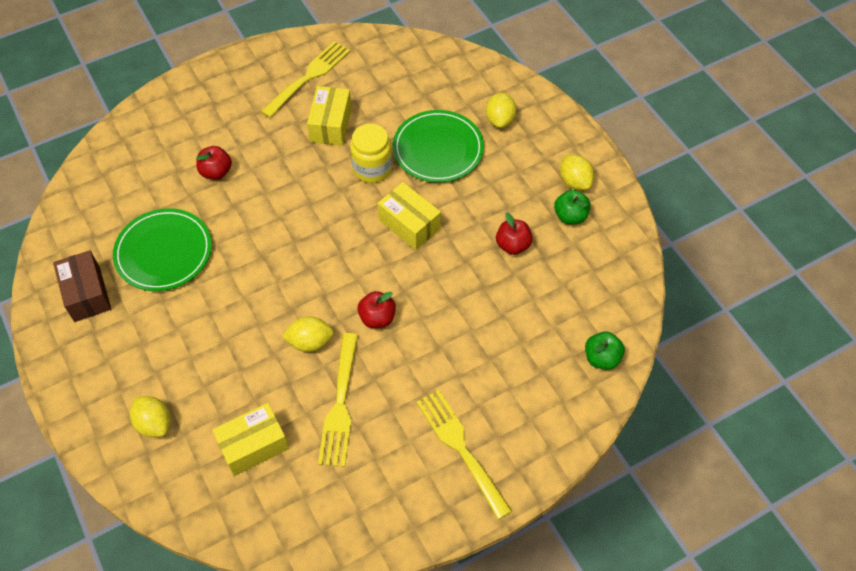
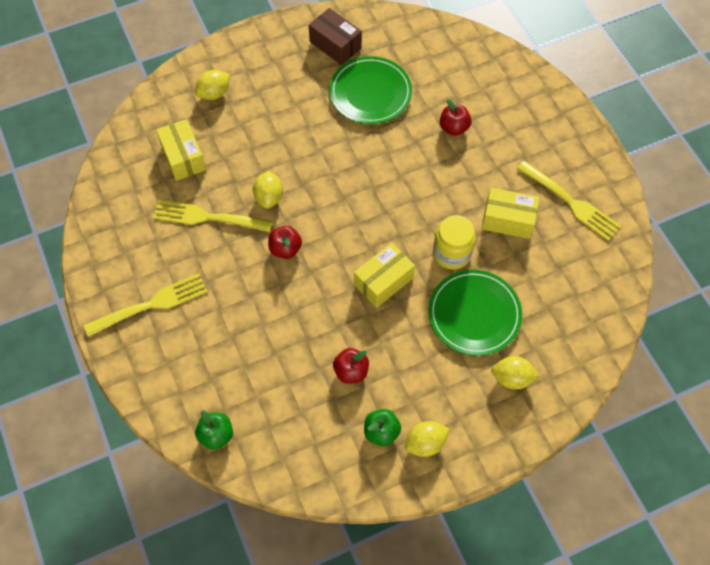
camera: 95 degrees right, 5 degrees up
brown box [53,250,111,322] -> brown box turned 60 degrees clockwise [309,8,362,65]

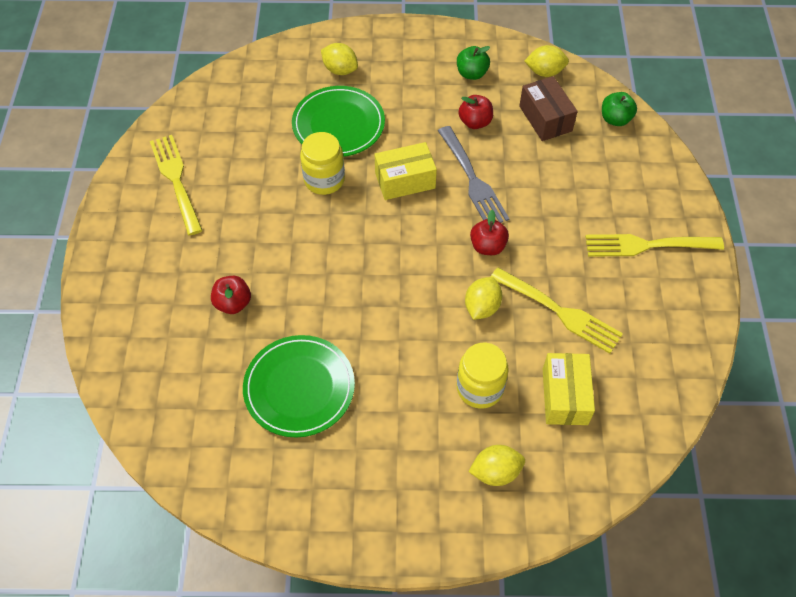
camera: 155 degrees left, 5 degrees down
brown box [309,8,362,65] -> brown box moved to [519,76,578,141]
yellow lemon [405,421,450,457] -> yellow lemon moved to [525,45,569,77]
yellow box [482,188,539,239] -> none
none -> grey fork [438,126,509,223]
none -> yellow jar [457,343,509,409]

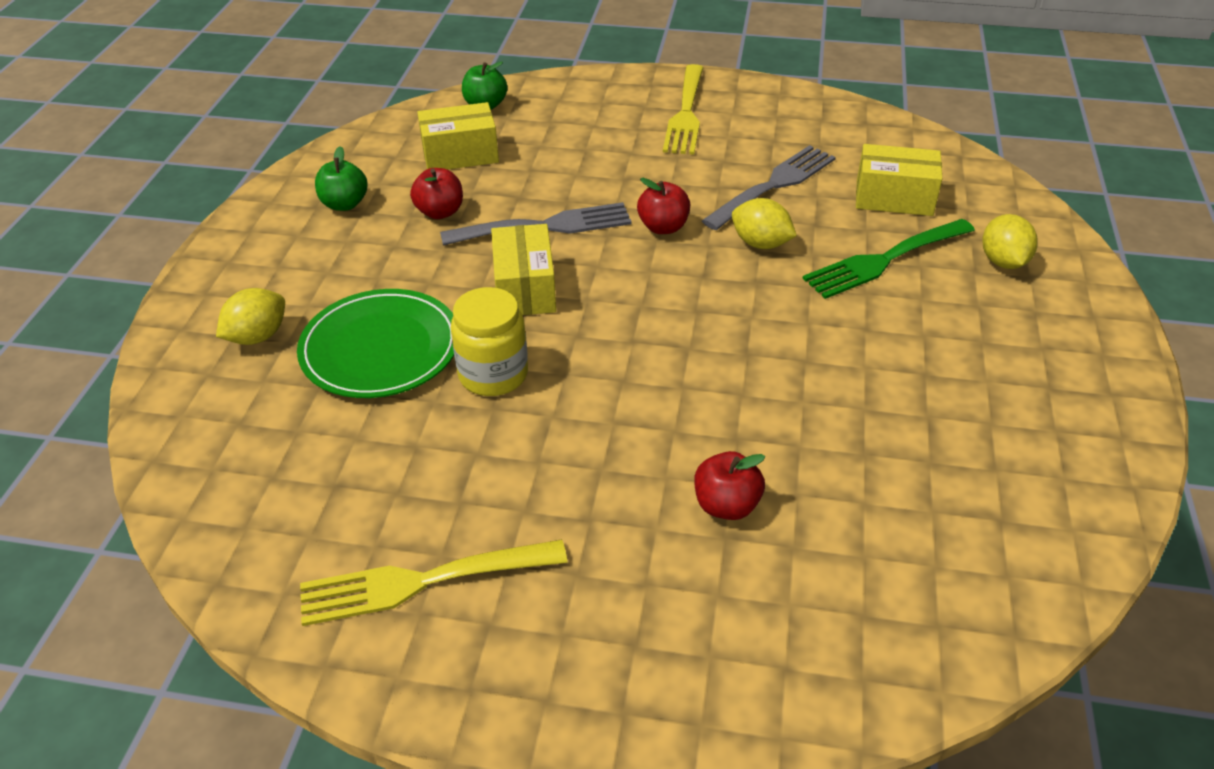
camera: 80 degrees left, 15 degrees down
green plate [243,335,355,438] -> none
yellow jar [457,343,509,409] -> green fork [803,219,975,299]
yellow fork [491,267,623,354] -> grey fork [702,145,836,230]
brown box [519,76,578,141] -> yellow box [417,102,499,170]
yellow lemon [525,45,569,77] -> none

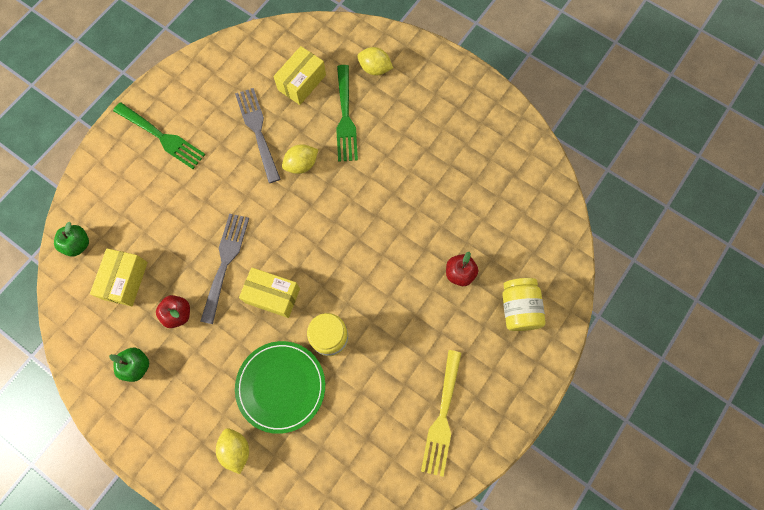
camera: 65 degrees left, 30 degrees up
red apple [637,178,690,234] -> none
yellow fork [663,64,703,155] -> green fork [113,102,205,169]
none -> yellow jar [502,278,546,331]

